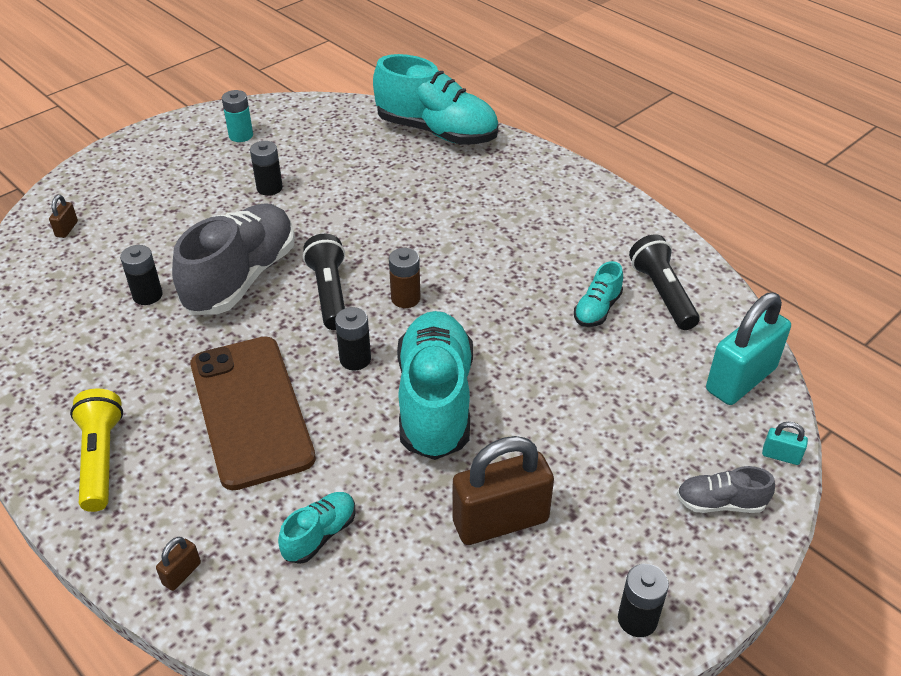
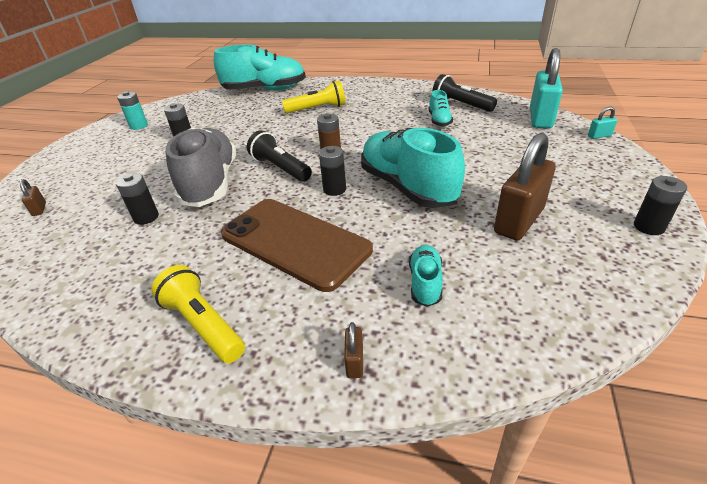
camera: 30 degrees left, 5 degrees down
grey shoe [676,466,775,513] -> none
none -> yellow flashlight [282,80,345,113]

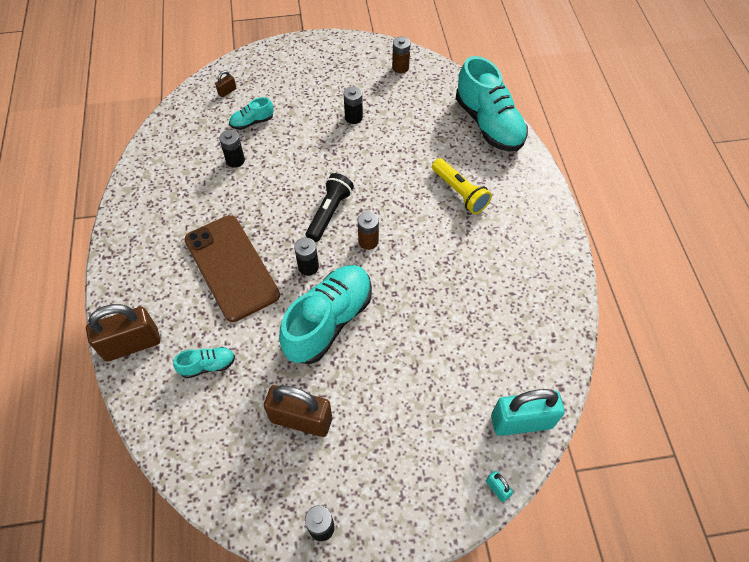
camera: 65 degrees right, 20 degrees up
turquoise battery [117,91,148,130] -> none
yellow flashlight [151,265,245,363] -> none
grey shoe [165,127,237,207] -> none
brown phone [221,199,373,292] -> brown phone turned 45 degrees counterclockwise [184,215,280,322]
brown padlock [344,322,363,378] -> brown padlock [86,304,160,361], size x2.37
turquoise shoe [428,90,453,127] -> turquoise shoe moved to [229,97,274,130]
black flashlight [432,74,497,112] -> none
none -> brown battery [392,37,411,74]

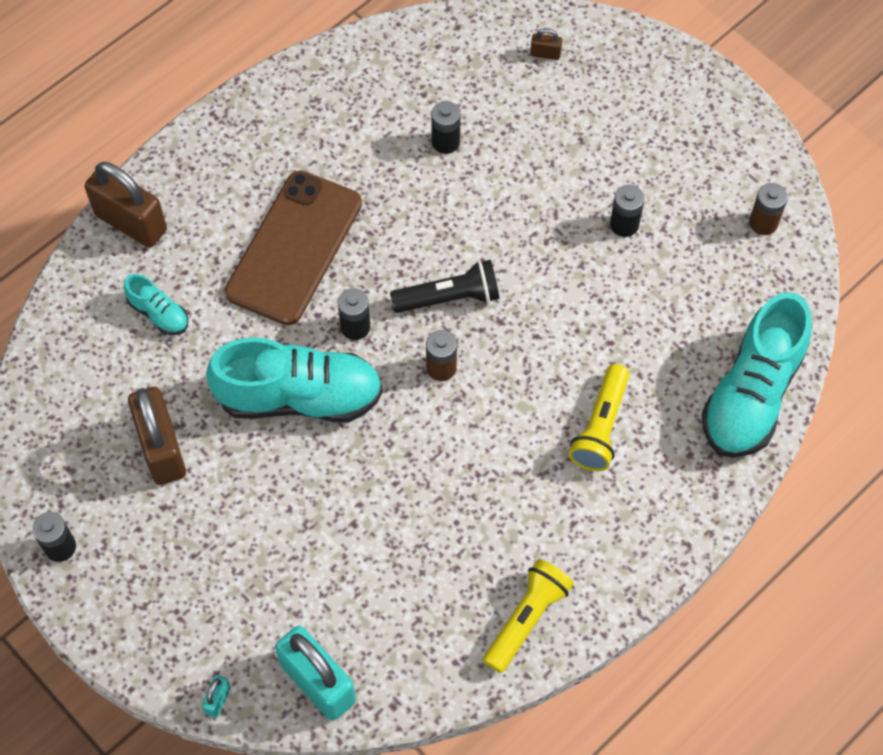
camera: 55 degrees right, 5 degrees up
turquoise shoe [229,97,274,130] -> none
none -> yellow flashlight [483,559,574,673]

